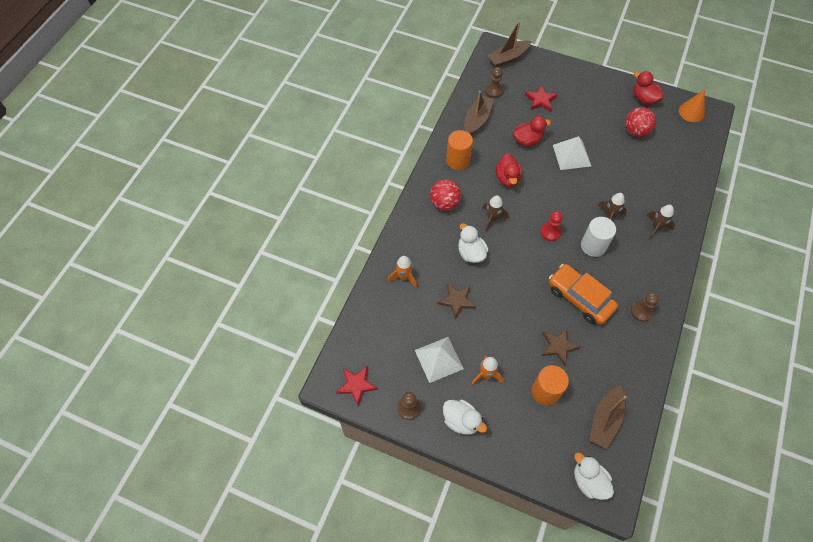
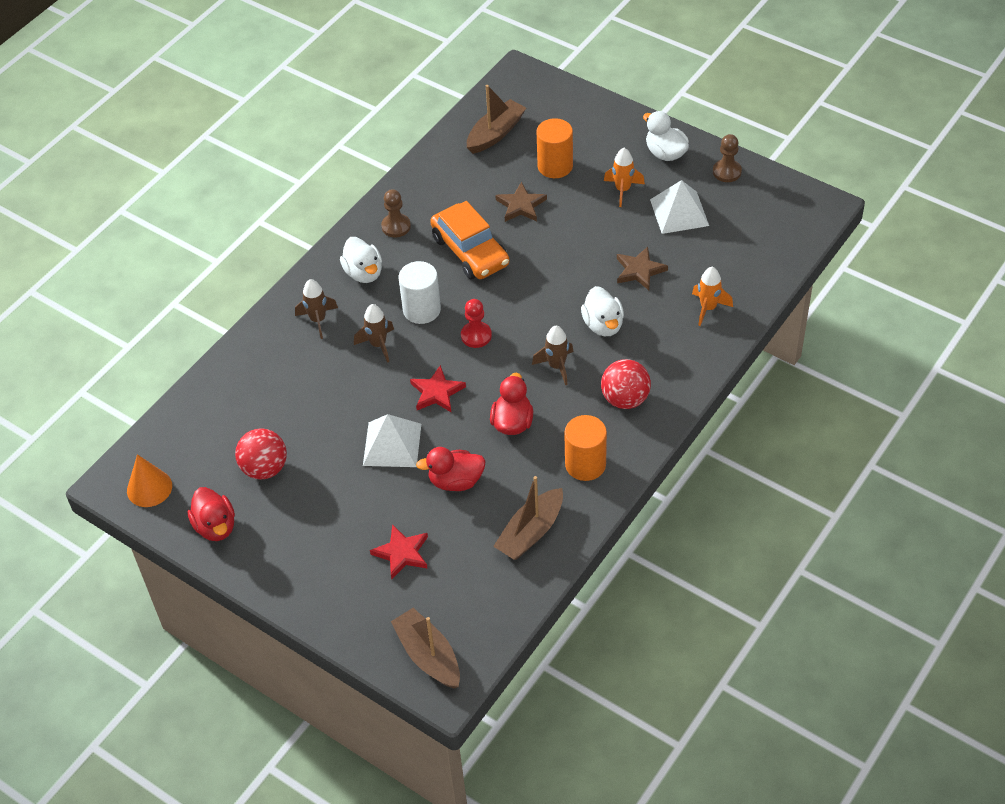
camera: 165 degrees left, 10 degrees down
red star [336,366,378,406] -> red star moved to [410,365,466,412]
brown pawn [485,67,503,98] -> none
brown boat [487,21,531,67] -> brown boat turned 105 degrees counterclockwise [391,608,460,688]
white duck [574,453,614,500] -> white duck moved to [340,237,382,283]

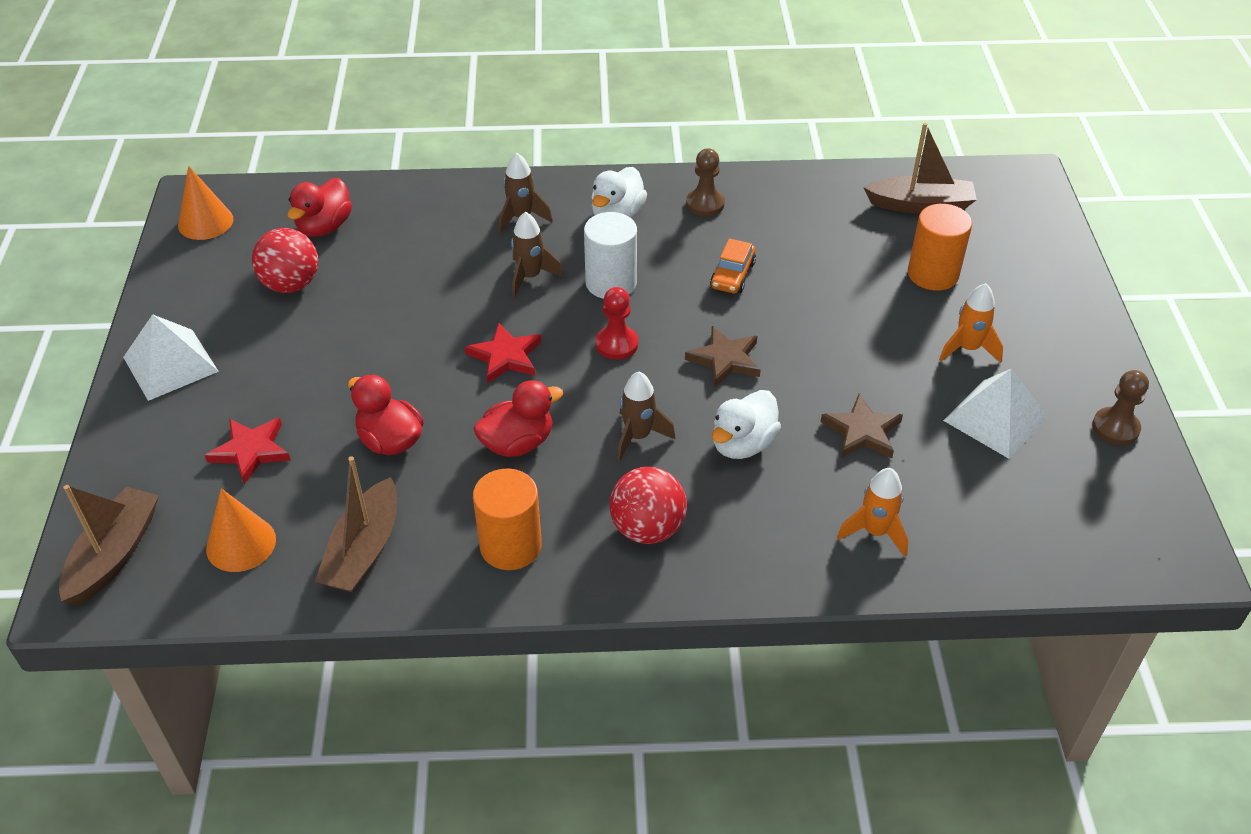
camera: 50 degrees right, 5 degrees down
red duck [187,487,235,541] -> red duck moved to [287,178,352,237]
white pyramid [363,414,421,467] -> white pyramid moved to [123,314,219,401]
orange car [430,201,509,279] -> orange car [710,238,756,293], size x0.53
brown boat [493,476,563,560] -> brown boat turned 75 degrees counterclockwise [315,456,397,593]
brown star [495,182,547,222] -> brown star moved to [685,326,761,388]
white duck [643,111,689,161] -> none
none -> orange cone [206,488,276,572]

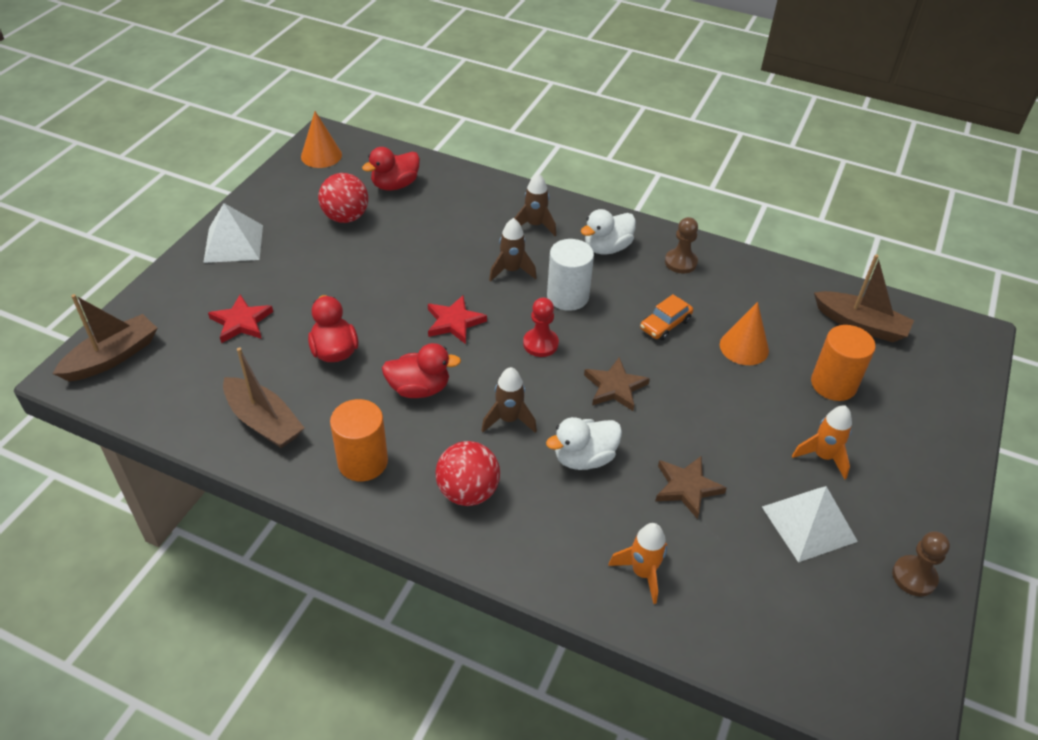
camera: 25 degrees right, 0 degrees up
orange cone [206,488,276,572] -> orange cone moved to [720,302,769,365]
brown boat [315,456,397,593] -> brown boat turned 90 degrees counterclockwise [223,347,304,448]

